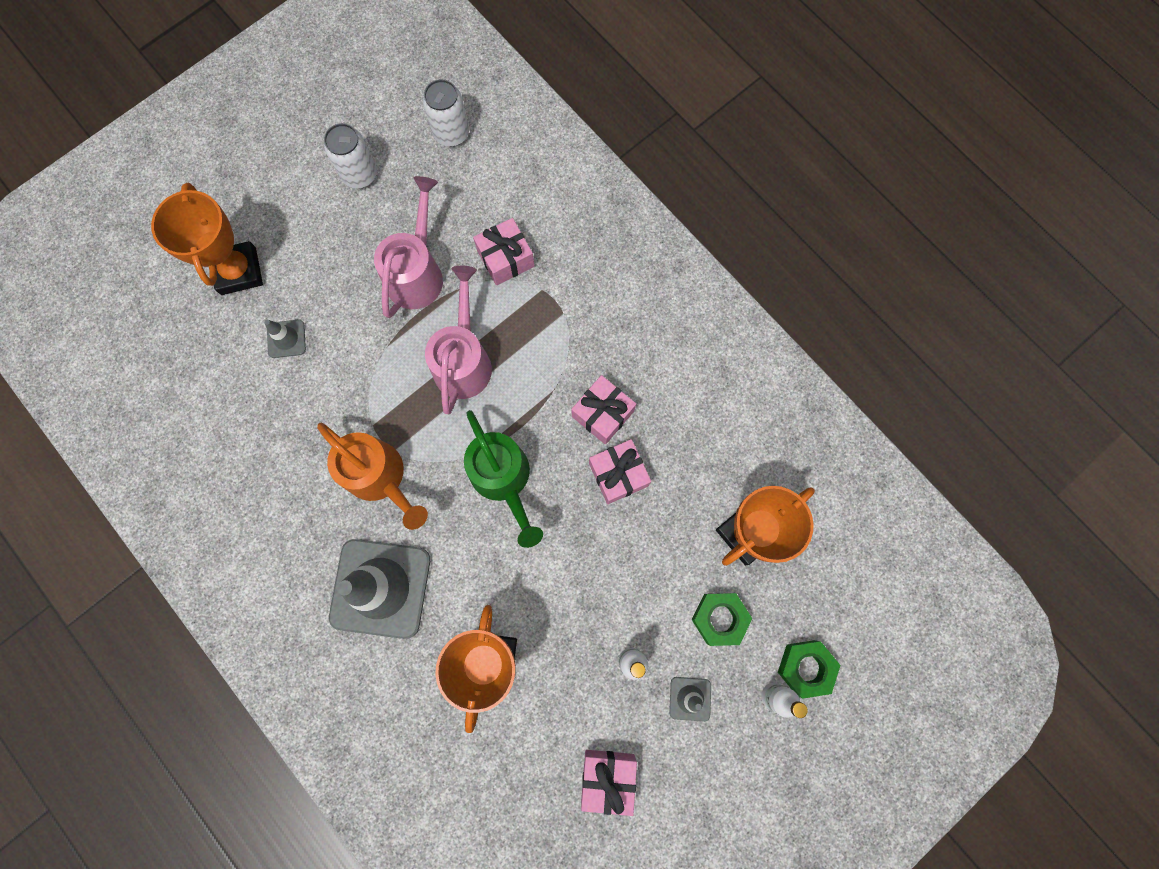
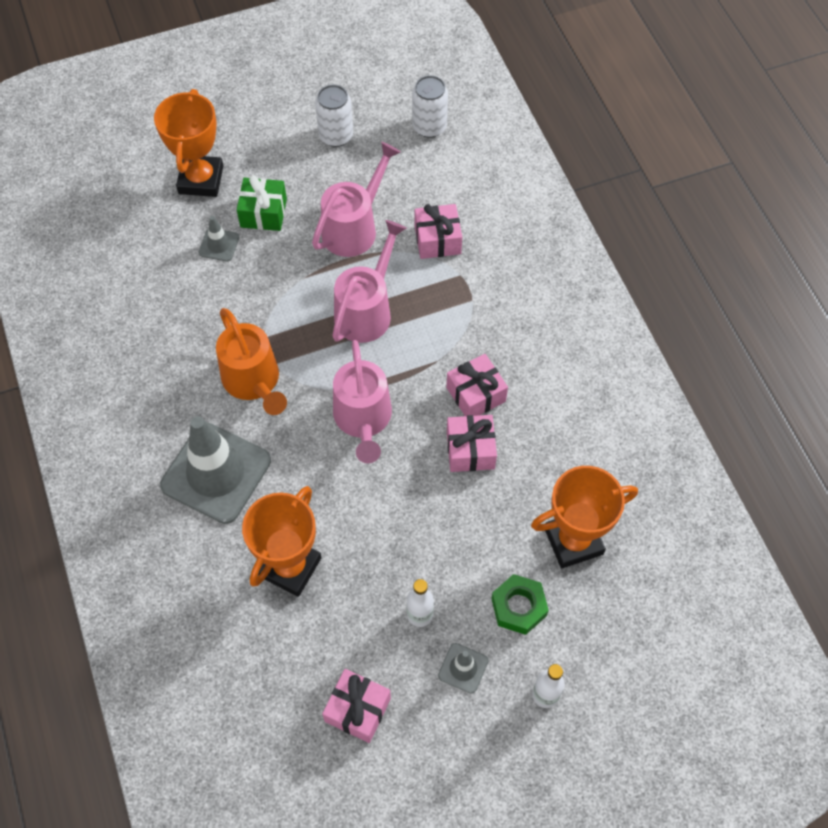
camera: 20 degrees right, 15 degrees down
green watering can [464,410,543,548] -> pink watering can [333,340,392,463]
green nut [778,640,841,699] -> none
none -> green gift [237,175,287,231]

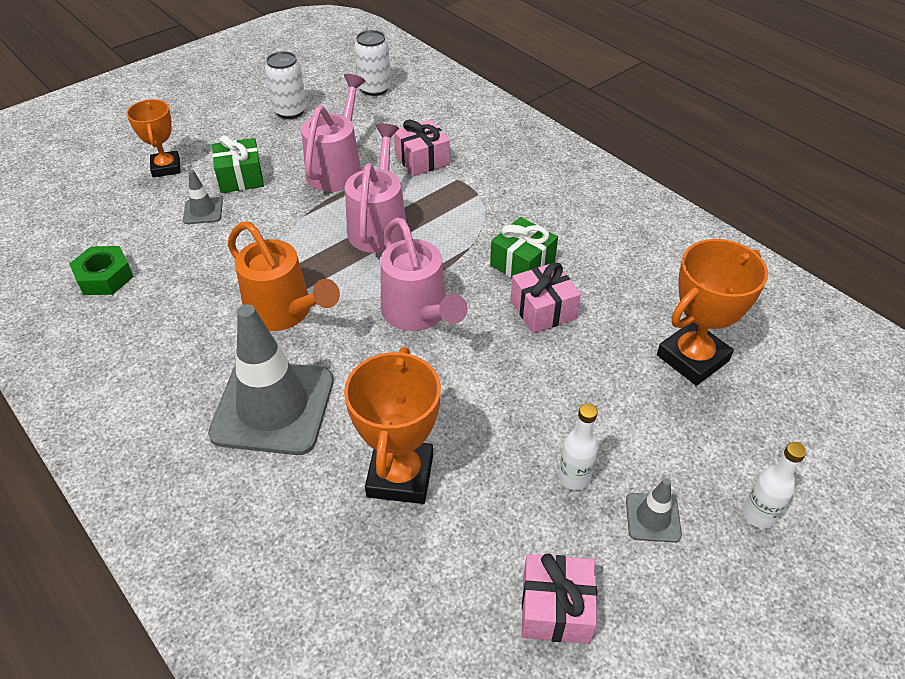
camera: 20 degrees left, 15 degrees down
orange trophy [154,89,223,197] -> orange trophy [126,99,181,177], size x0.66
pink gift [446,354,508,416] -> green gift [490,217,558,278]
green nut [491,574,549,635] -> green nut moved to [69,246,134,295]

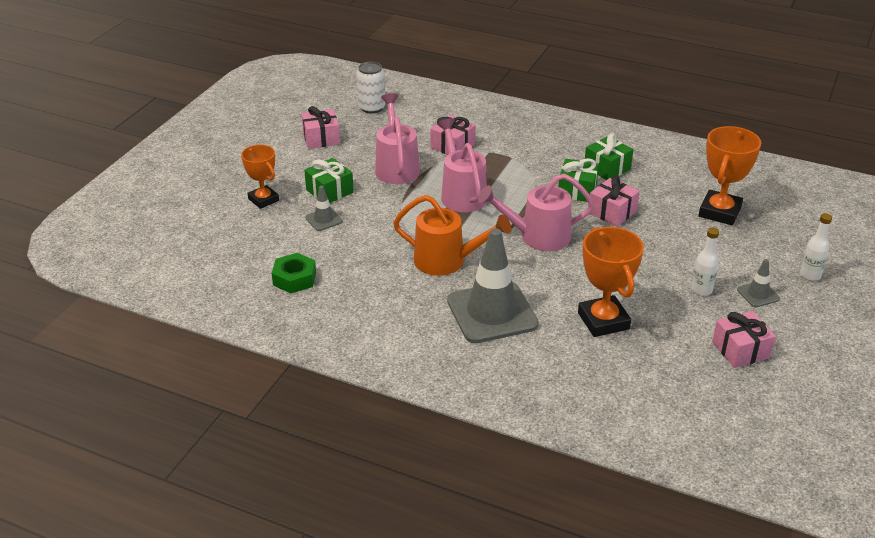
camera: 25 degrees left, 10 degrees down
white can [265,51,307,119] -> pink gift [302,106,340,149]
pink watering can [380,218,467,331] -> pink watering can turned 135 degrees clockwise [478,174,594,251]
none -> green gift [585,133,633,180]

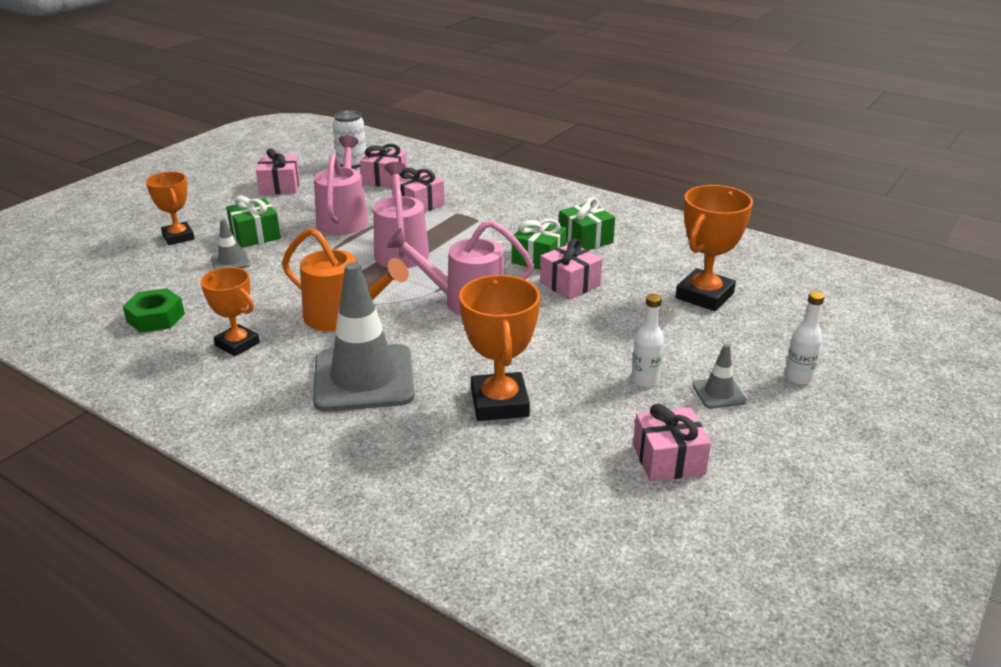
camera: 10 degrees right, 5 degrees down
none -> orange trophy [200,267,260,356]
none -> pink gift [360,144,407,188]

